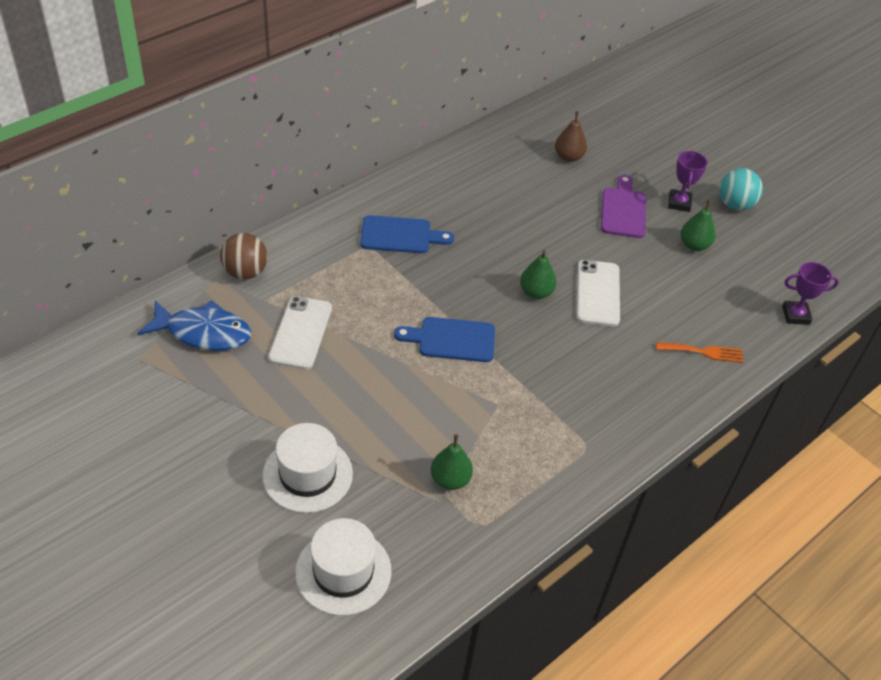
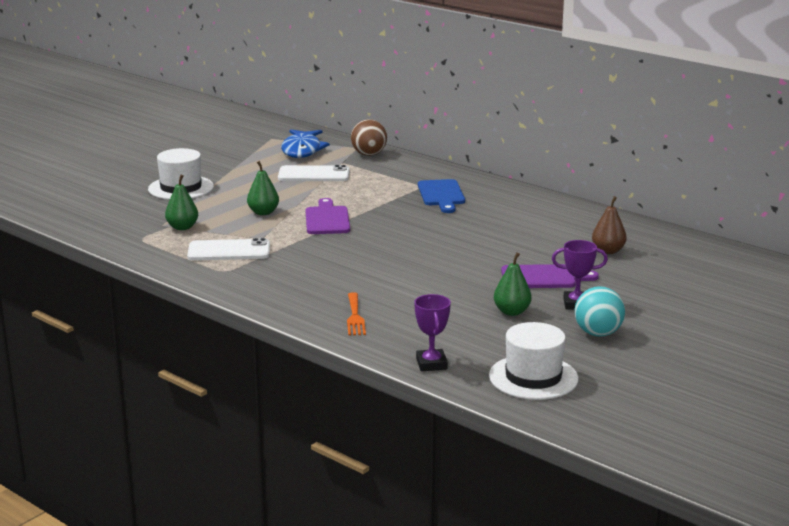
camera: 85 degrees right, 25 degrees down
white hat [295,518,392,616] -> white hat moved to [489,322,579,400]
blue cutting board [394,317,495,362] -> purple cutting board [306,198,350,234]
green pear [520,250,556,299] -> green pear moved to [247,161,279,215]
white phone [576,260,620,326] -> white phone moved to [187,238,270,261]

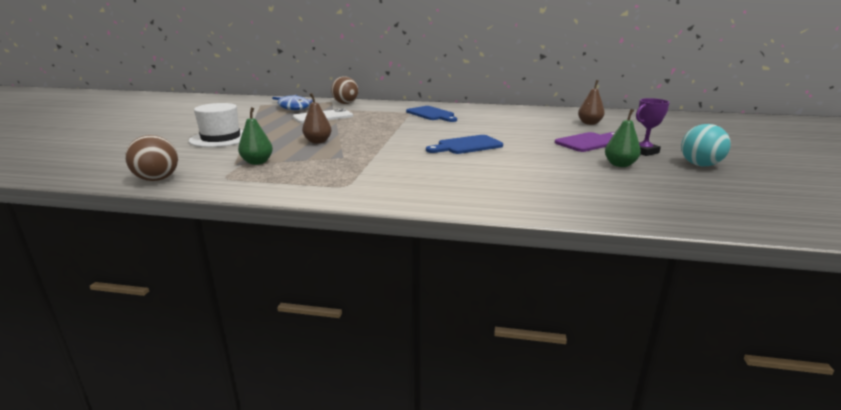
camera: 30 degrees left, 0 degrees up
white phone [187,238,270,261] -> none
green pear [247,161,279,215] -> brown pear [302,93,332,144]
purple cutting board [306,198,350,234] -> none
orange fork [347,292,366,336] -> none
purple trophy [414,294,451,371] -> none
white hat [489,322,579,400] -> none
none -> brown ball [125,135,178,181]
none -> blue cutting board [426,135,503,154]

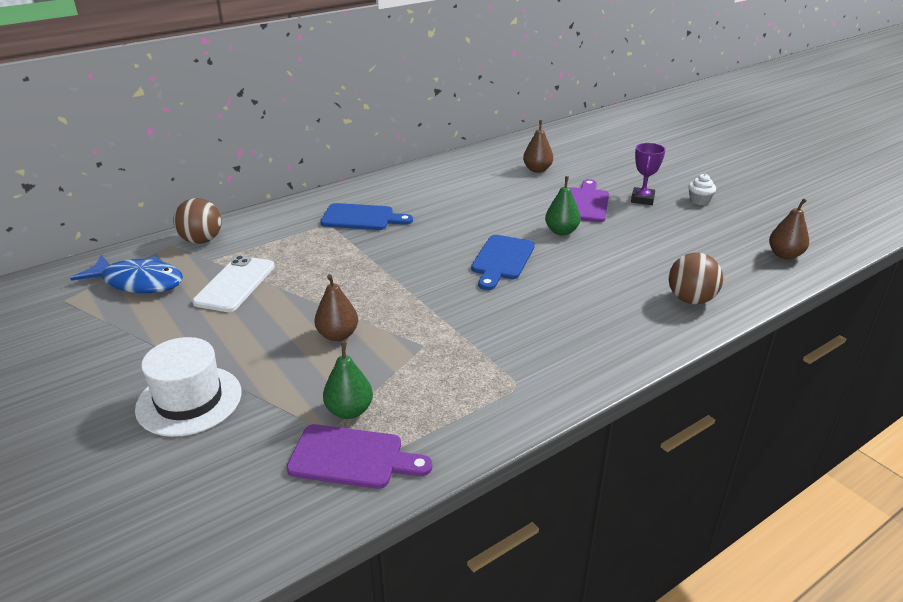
camera: 45 degrees left, 10 degrees up
brown ball [125,135,178,181] -> brown ball moved to [669,253,723,304]
green pear [605,109,641,167] -> green pear moved to [545,176,581,235]
turquoise ball [681,124,731,166] -> white cupcake [688,174,716,205]
none -> purple cutting board [286,424,432,489]
none -> brown pear [769,198,809,259]

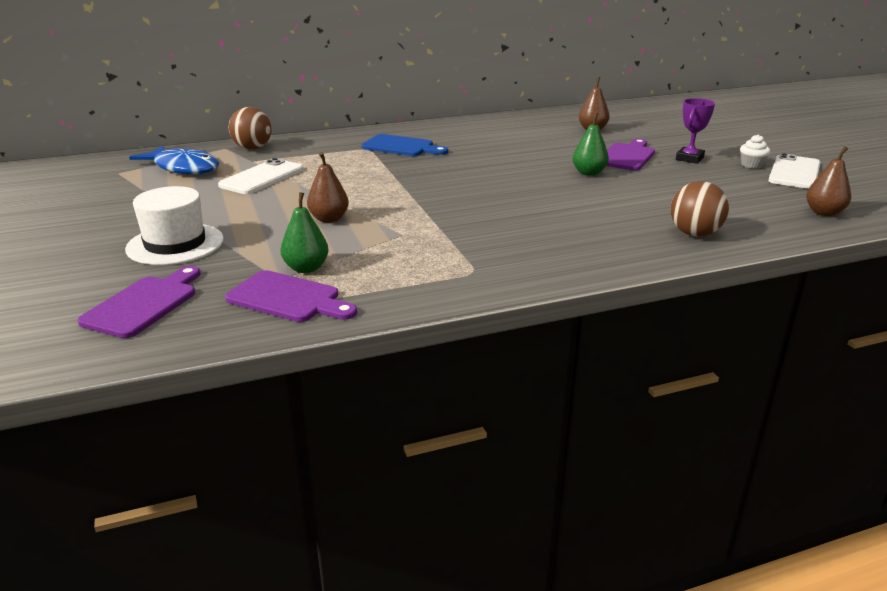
camera: 15 degrees right, 5 degrees down
blue cutting board [471,235,535,290] -> none
none -> purple cutting board [78,266,201,338]
none -> white phone [768,153,821,189]

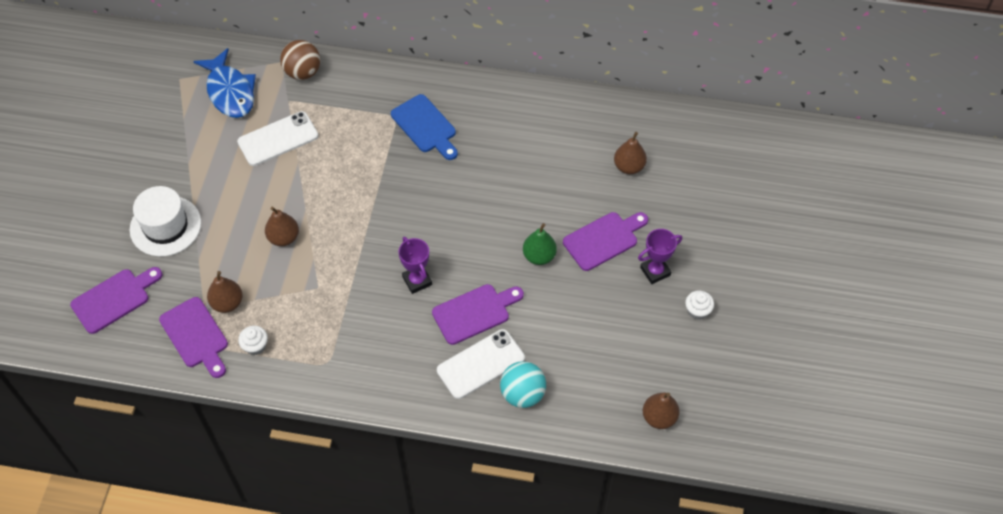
camera: 30 degrees right, 30 degrees up
green pear [281,192,329,273] -> brown pear [207,271,243,313]
brown ball [671,181,729,237] -> turquoise ball [500,361,546,408]
white phone [768,153,821,189] -> white phone moved to [437,329,525,399]
none -> white cupcake [238,326,268,355]
none -> purple trophy [399,237,432,294]
none -> purple cutting board [432,284,524,345]

